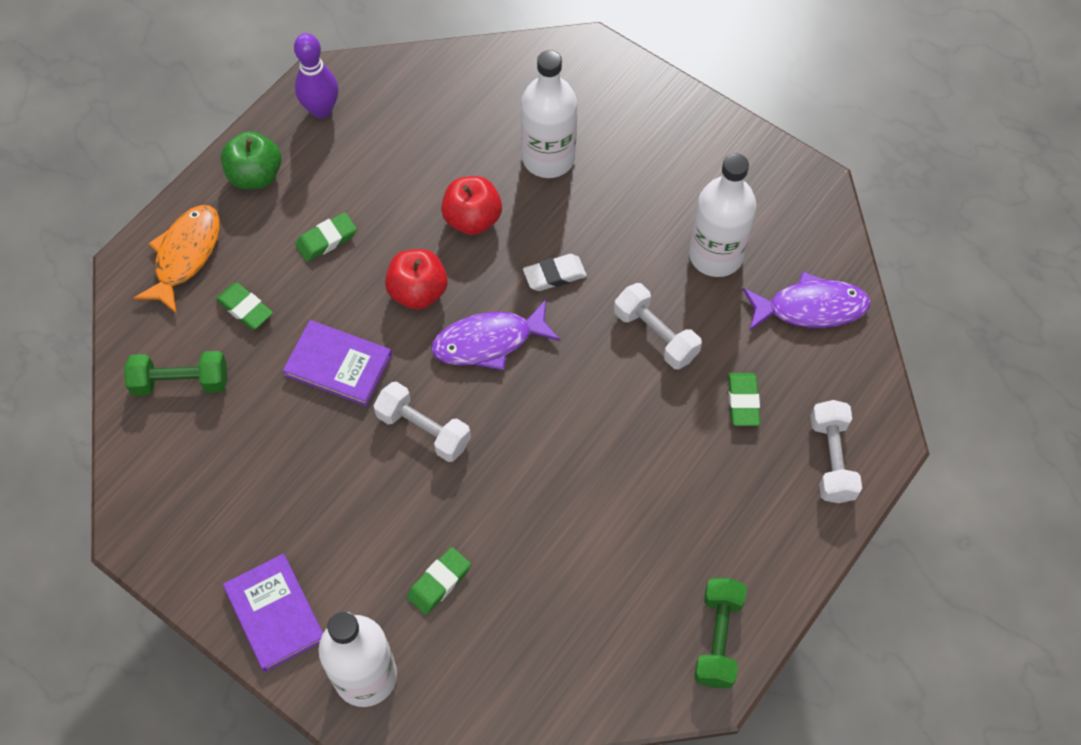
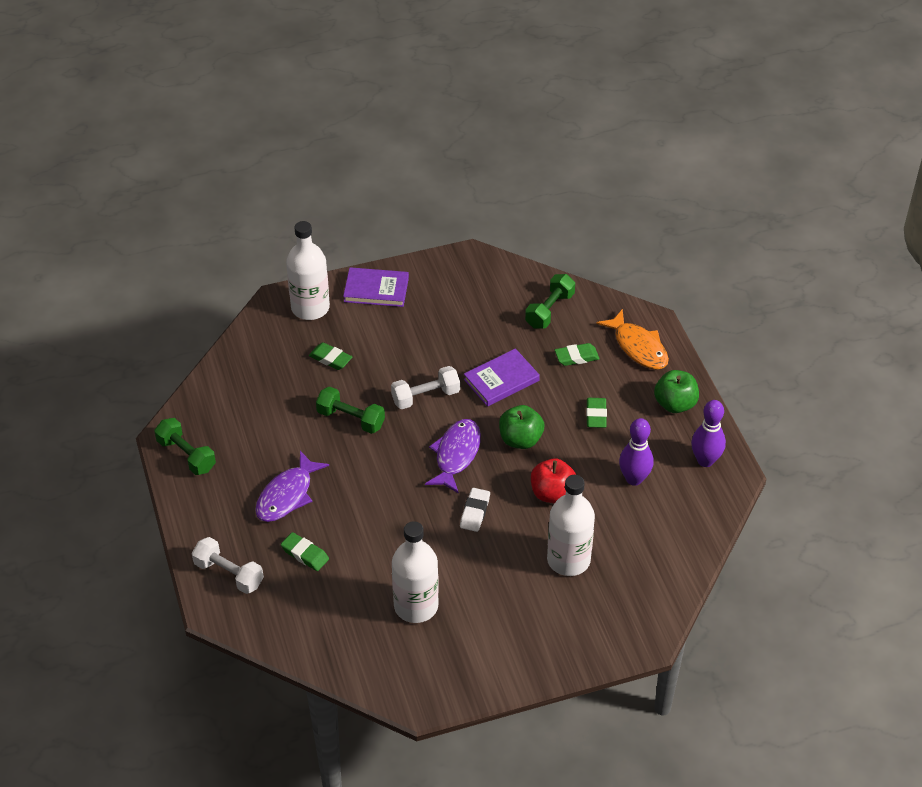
camera: 125 degrees right, 15 degrees down
red apple [385,249,448,310] -> green apple [499,405,544,449]
green eraser [407,547,471,615] -> green eraser turned 45 degrees counterclockwise [309,342,352,370]
white dumbbell [614,283,702,369] -> none
purple fish [743,271,871,331] -> purple fish moved to [255,451,329,522]
none -> green dumbbell [316,387,385,434]
none -> purple bowling pin [619,418,654,486]

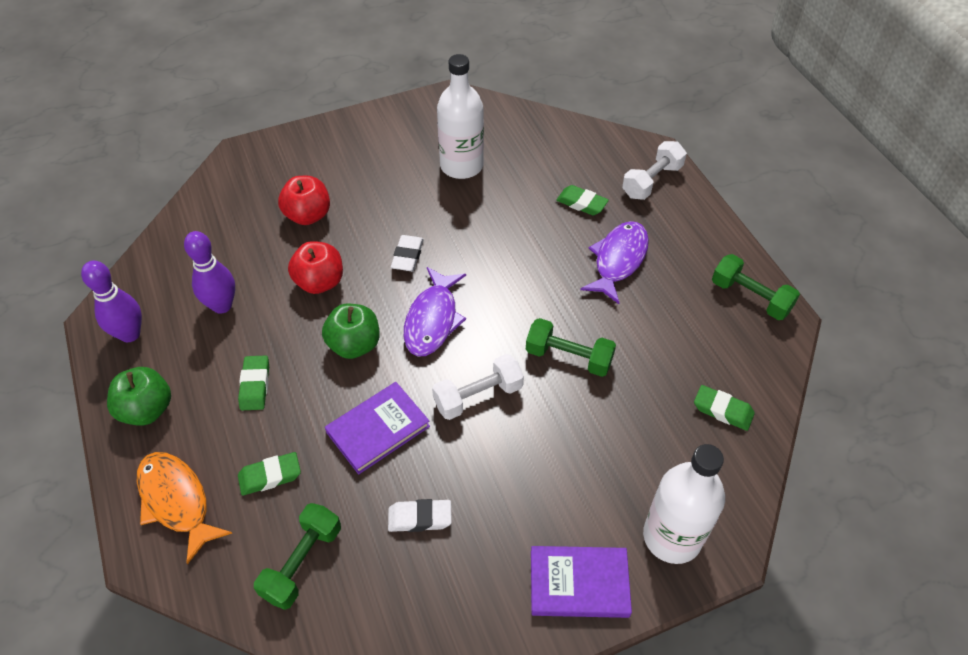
camera: 175 degrees right, 5 degrees up
white dumbbell [192,537,264,594] -> white dumbbell turned 75 degrees counterclockwise [622,141,687,200]
green eraser [309,342,352,370] -> green eraser moved to [694,385,755,431]
white bottle [547,475,595,576] -> red apple [278,176,330,225]
none -> white eraser [388,499,452,532]

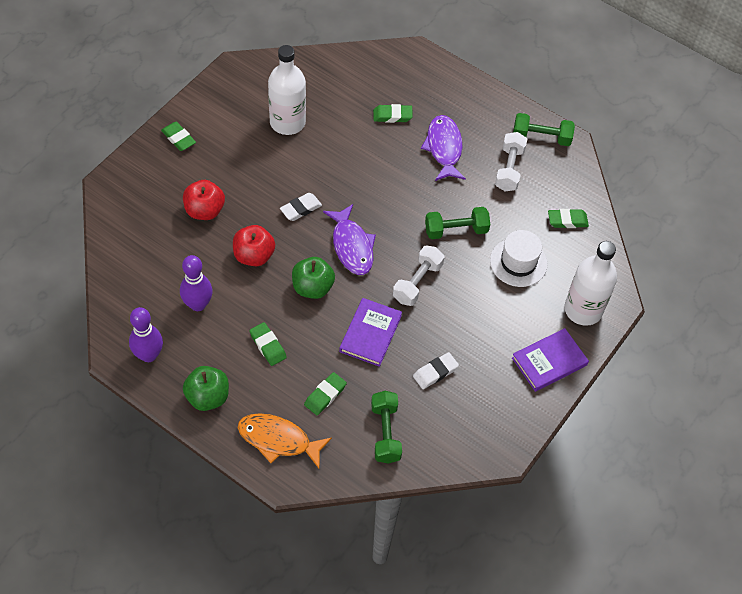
camera: 35 degrees left, 5 degrees up
white eraser [391,235,424,271] -> white eraser turned 75 degrees clockwise [280,193,322,221]
white dumbbell [622,141,687,200] -> white dumbbell moved to [495,132,527,191]
none -> green eraser [161,122,196,151]
none -> white hat [490,230,548,287]

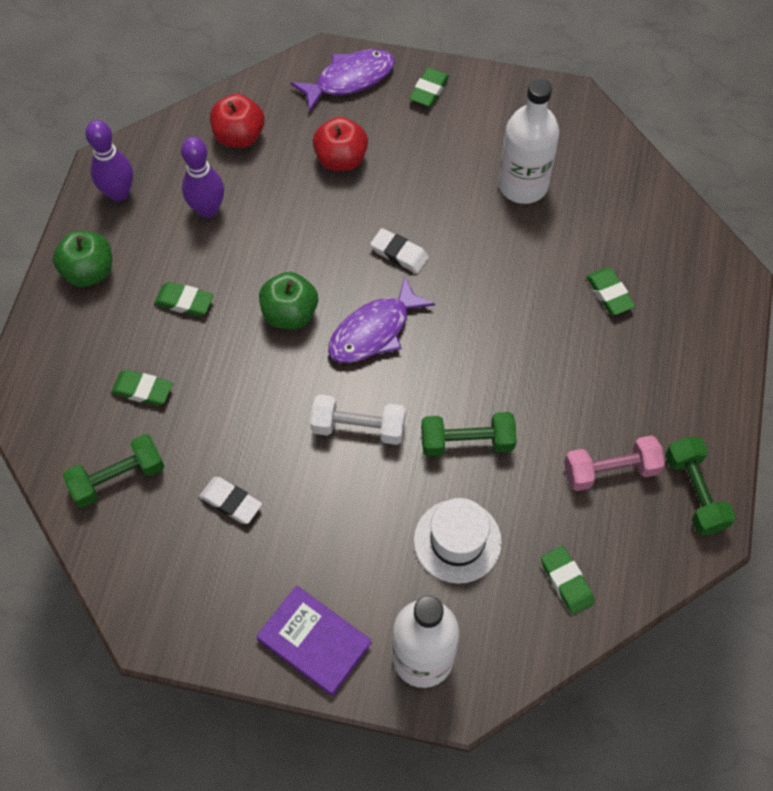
camera: 70 degrees right, 5 degrees up
red apple [233,225,275,266] -> red apple moved to [210,94,265,148]
orange fish [238,413,332,468] -> none
green eraser [249,322,287,366] -> green eraser turned 75 degrees clockwise [154,282,214,316]
purple book [339,298,402,367] -> none
purple fish [421,115,466,181] -> purple fish moved to [291,49,395,112]
green dumbbell [425,207,490,239] -> green dumbbell turned 60 degrees counterclockwise [421,412,517,457]
white dumbbell [495,132,527,191] -> pink dumbbell [564,435,665,491]

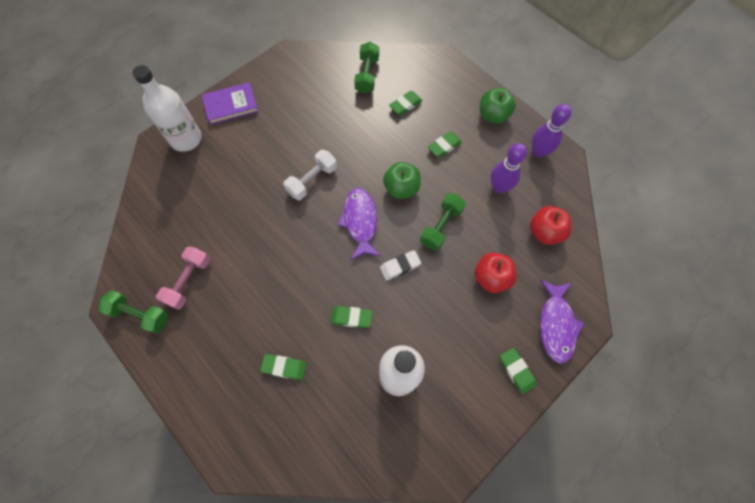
camera: 125 degrees right, 5 degrees up
white eraser [199,477,262,524] -> none
white hat [414,498,502,584] -> none
green dumbbell [421,412,517,457] -> green dumbbell moved to [420,193,466,251]
green eraser [541,546,595,615] -> green eraser moved to [330,306,372,328]

